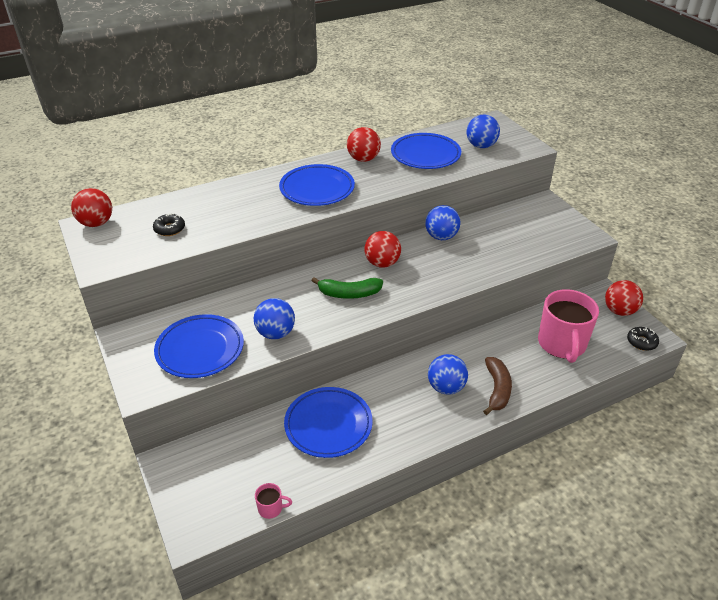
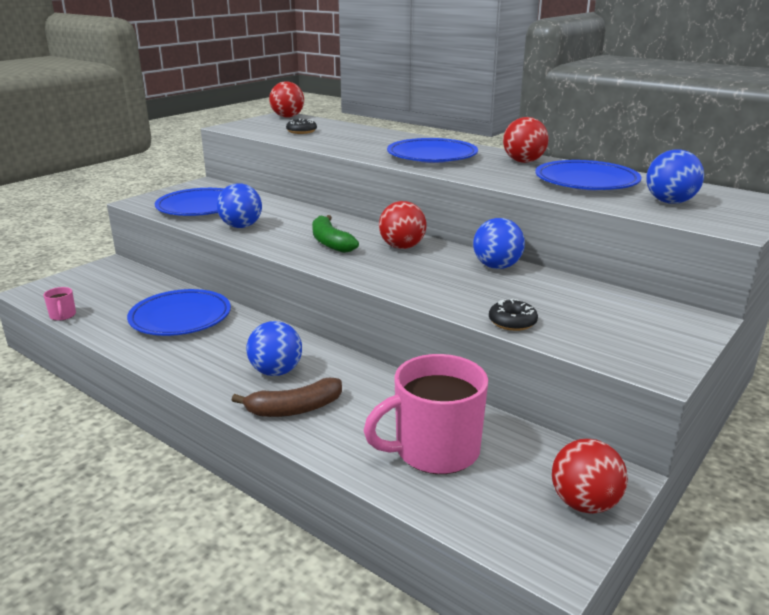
camera: 65 degrees right, 15 degrees down
black donut [627,327,659,351] -> black donut moved to [489,299,538,331]

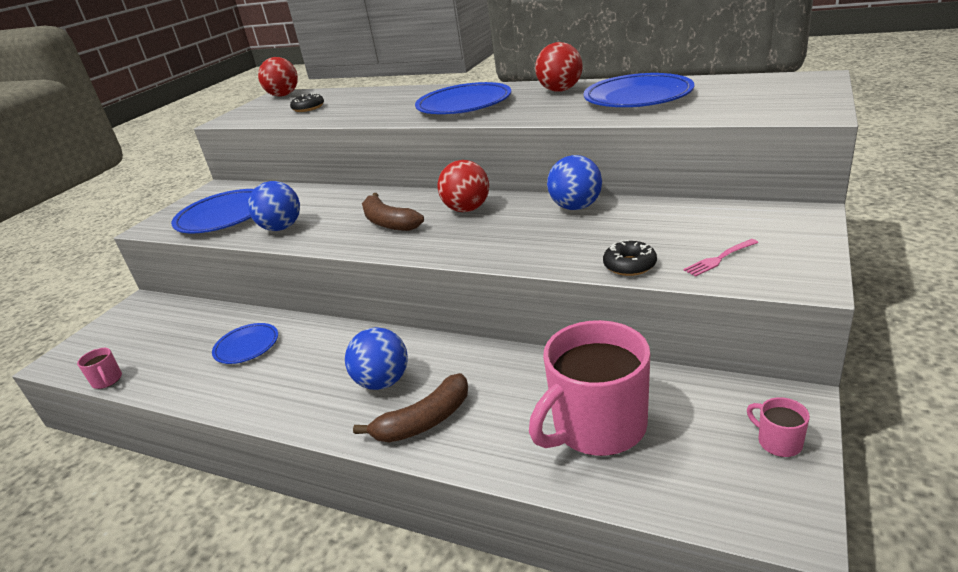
camera: 10 degrees left, 5 degrees up
blue plate [127,289,231,336] -> blue plate [212,323,278,364], size x0.58
green banana [312,215,359,253] -> brown banana [362,193,424,231]
red ball [552,439,628,514] -> pink mug [747,397,810,457]
blue ball [646,149,704,204] -> none
none -> pink fork [683,239,758,277]

